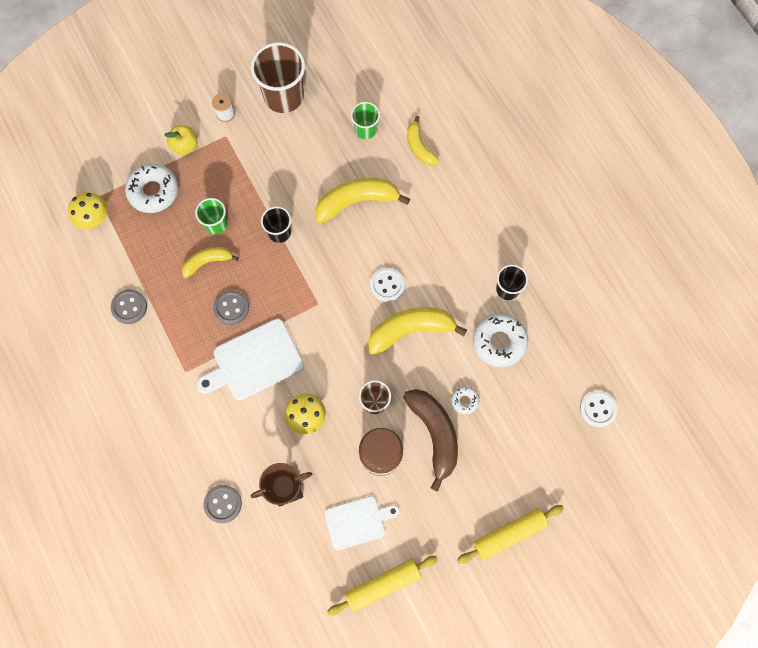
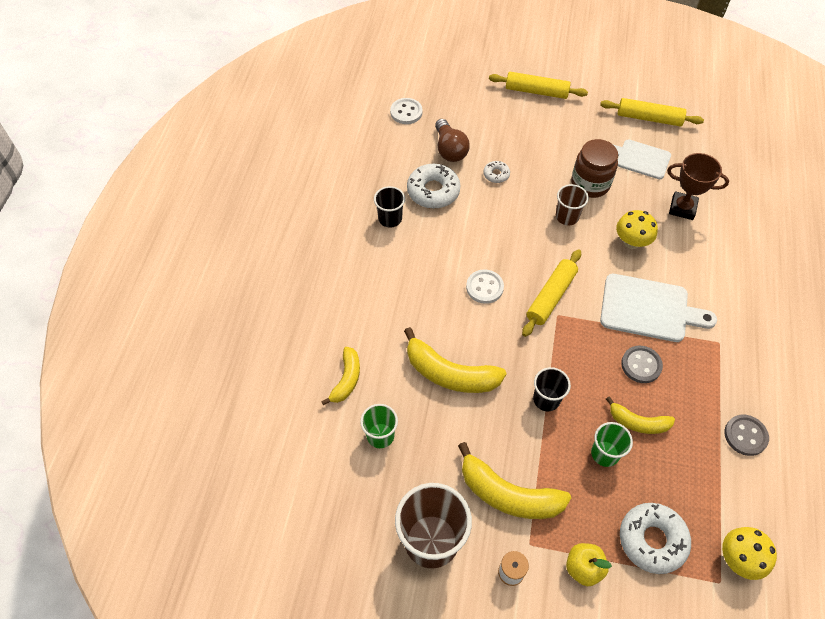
camera: 140 degrees left, 15 degrees down
grey button [203,485,242,523] -> none
yellow banana [368,307,467,355] -> yellow banana moved to [458,442,571,519]
brown banana [403,389,458,491] -> none
none -> brown light bulb [435,119,470,162]
none -> yellow rolling pin [522,249,581,337]

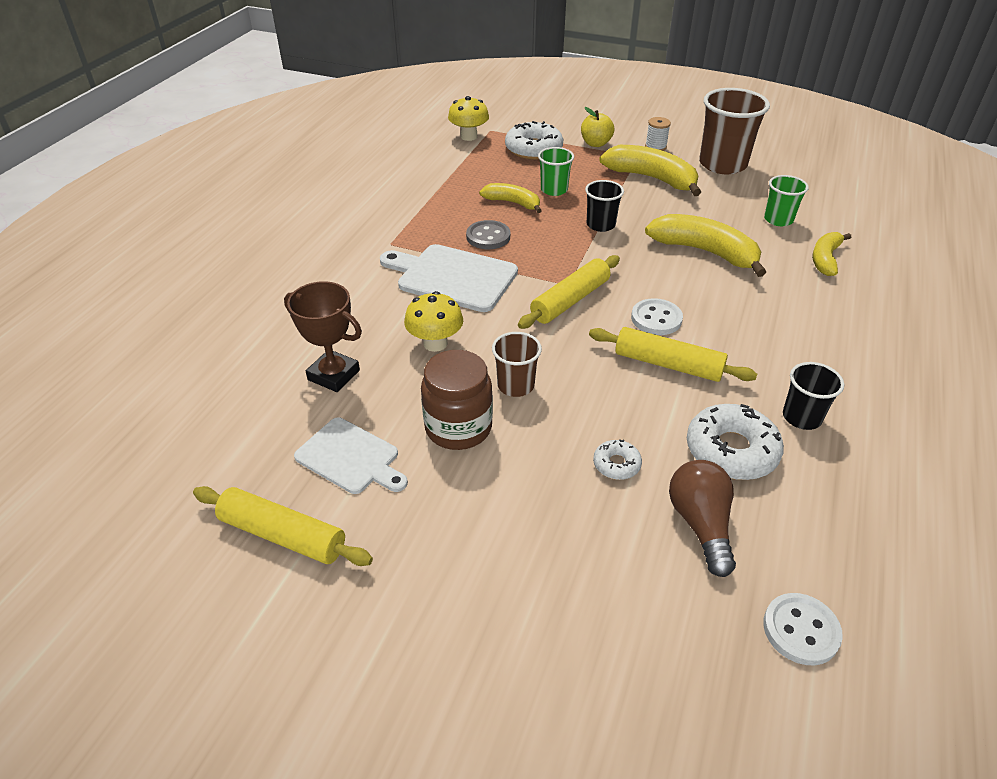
camera: 170 degrees left, 15 degrees down
yellow rolling pin [489,72,588,99] -> yellow rolling pin moved to [589,327,757,382]
grey button [724,415,769,456] -> none

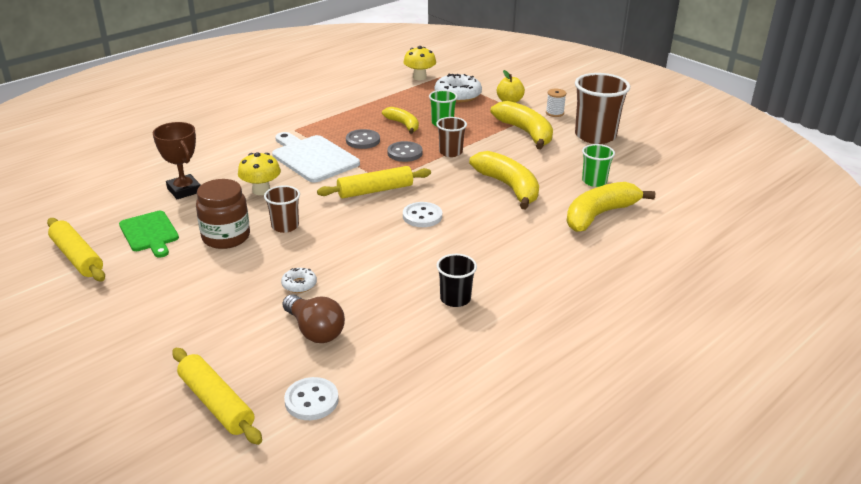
camera: 25 degrees right, 10 degrees down
white cutting board [294,418,408,494] -> green cutting board [119,211,179,258]
black cup [585,180,624,232] -> brown cup [436,117,467,157]
yellow rolling pin [589,327,757,382] -> yellow rolling pin moved to [172,348,262,445]
brown light bulb [669,460,736,577] -> brown light bulb turned 120 degrees clockwise [283,294,345,343]
white donut [687,404,784,480] -> none
yellow banana [812,232,851,276] -> yellow banana [566,182,655,232], size x1.67
none -> grey button [387,141,422,162]

